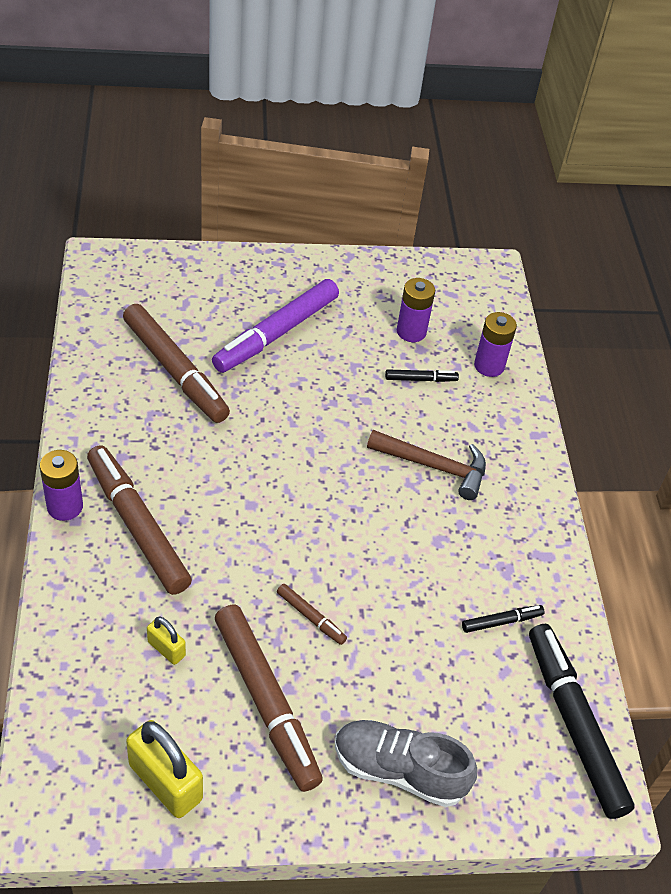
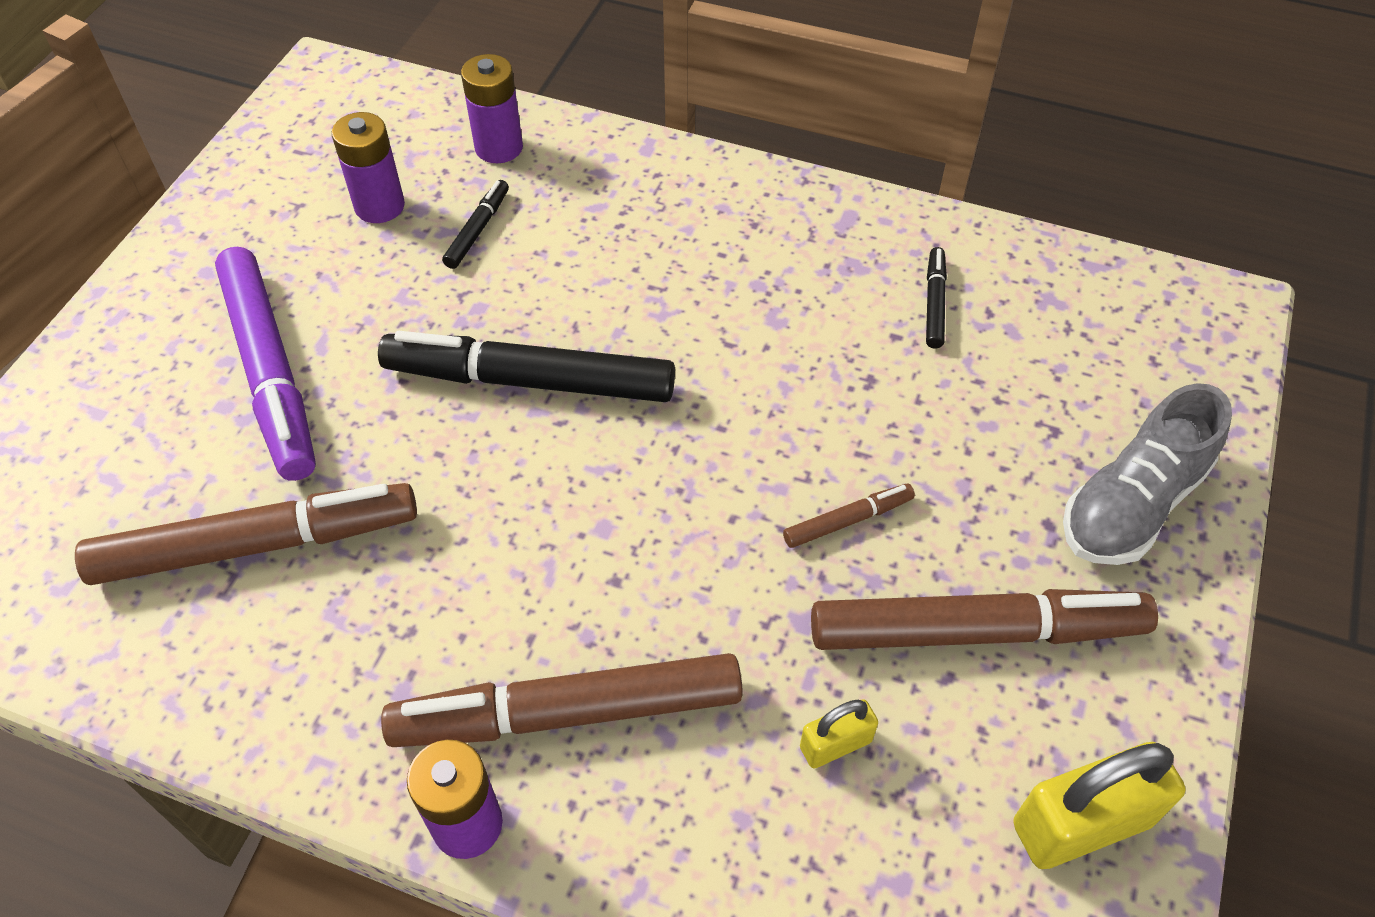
camera: 60 degrees left, 5 degrees up
brown hammer [367,430,486,500] -> none
black marker [529,624,635,819] -> black marker moved to [378,331,675,402]

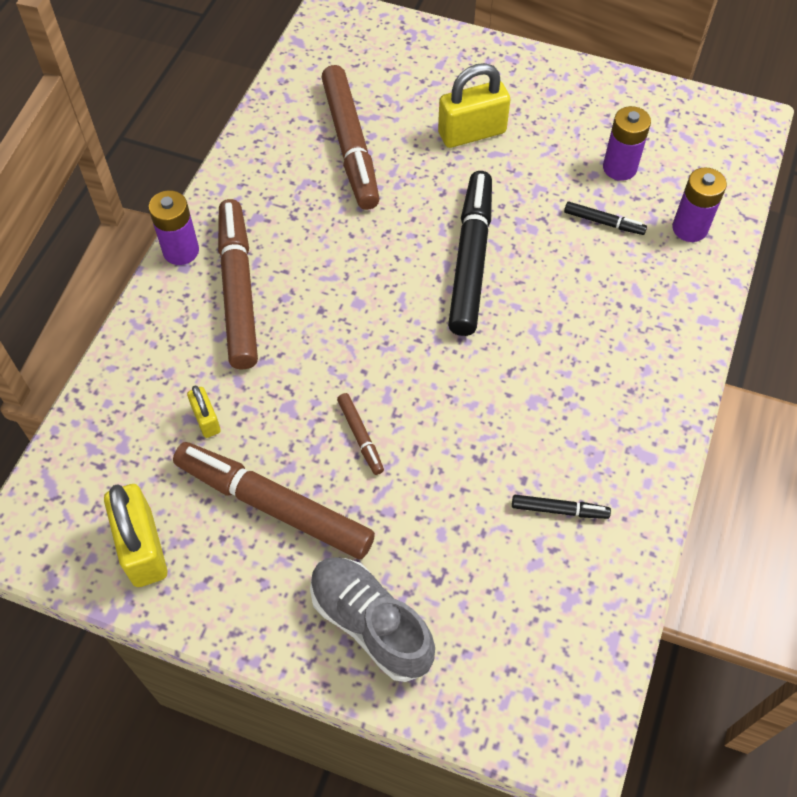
camera: 90 degrees right, 5 degrees up
purple marker [215,247,316,481] -> yellow padlock [438,63,511,148]
brown marker [811,589,1158,650] -> brown marker turned 120 degrees clockwise [173,442,375,559]

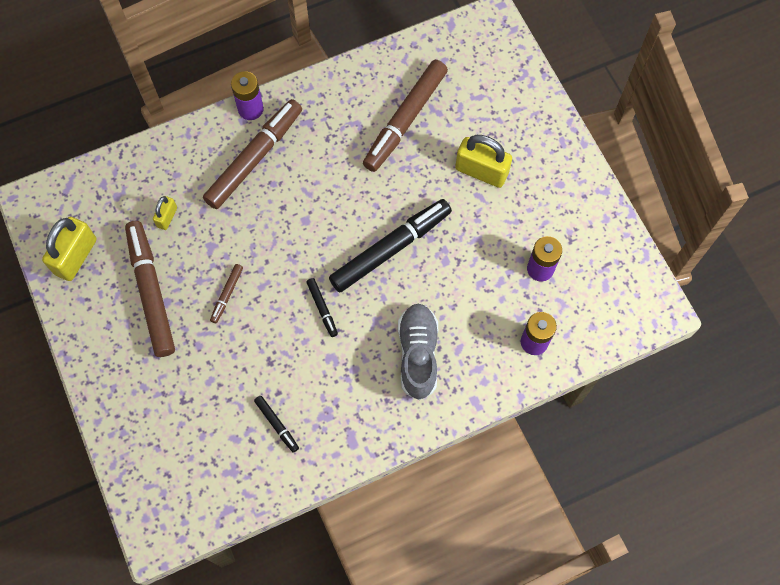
camera: 45 degrees right, 10 degrees up
grey shoe [310,557,435,682] -> grey shoe moved to [398,303,438,400]
black marker [564,202,647,235] -> black marker moved to [306,278,338,337]

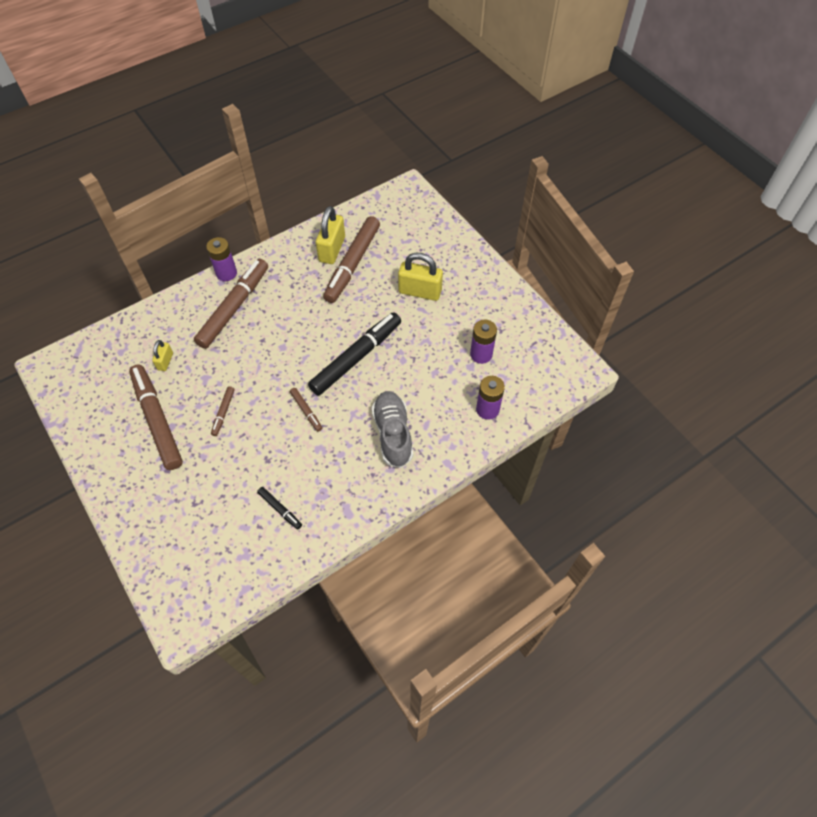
camera: 10 degrees left, 10 degrees down
yellow padlock [42,217,96,281] -> yellow padlock moved to [316,206,345,264]
black marker [306,278,338,337] -> brown marker [290,388,322,432]

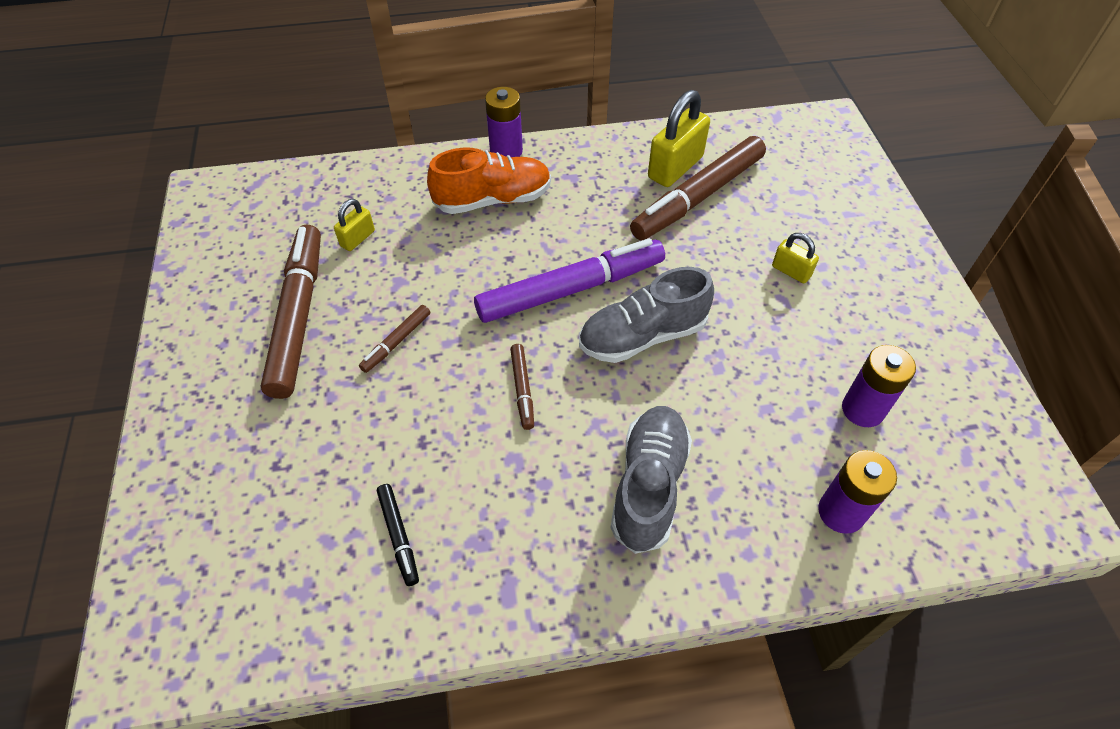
camera: 25 degrees right, 5 degrees down
brown marker [194,259,268,349] -> orange shoe [427,148,551,214]
black marker [308,312,401,396] -> grey shoe [579,267,714,363]
yellow padlock [398,253,443,301] -> yellow padlock [772,233,819,284], size x0.53
none -> purple marker [474,238,665,323]

